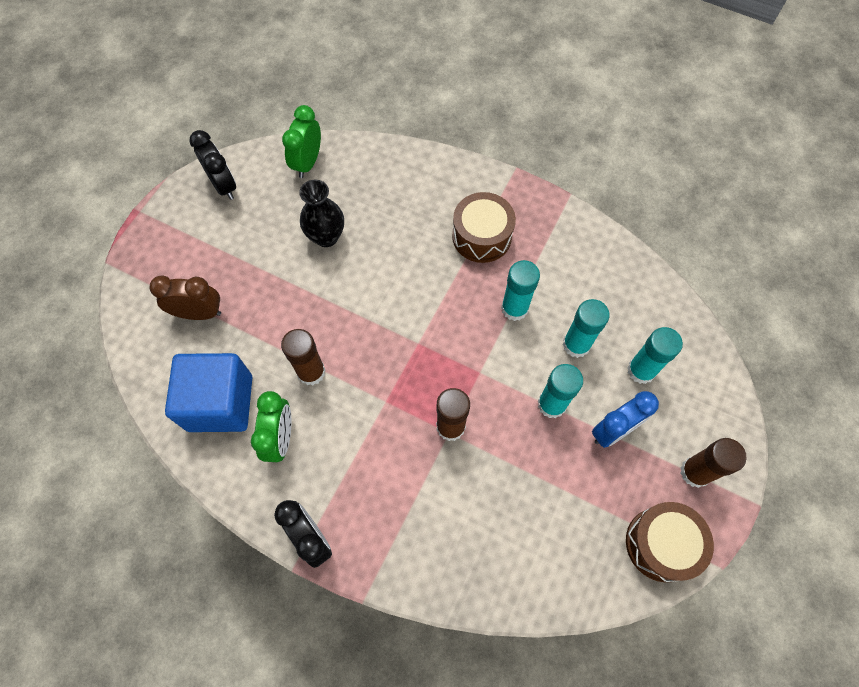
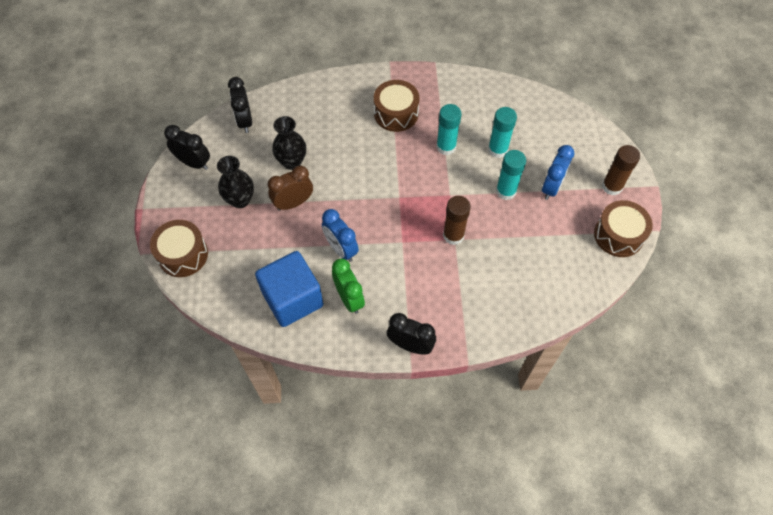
camera: 30 degrees left, 5 degrees down
brown clock [149,276,221,320] -> brown clock moved to [268,166,313,211]
brown glue stick [281,329,325,385] -> blue clock [322,209,359,262]
green clock [282,105,321,178] -> black clock [228,77,252,133]
turquoise glue stick [627,327,683,384] -> none
none -> brown drum [150,220,208,277]
none -> black vase [217,156,254,208]

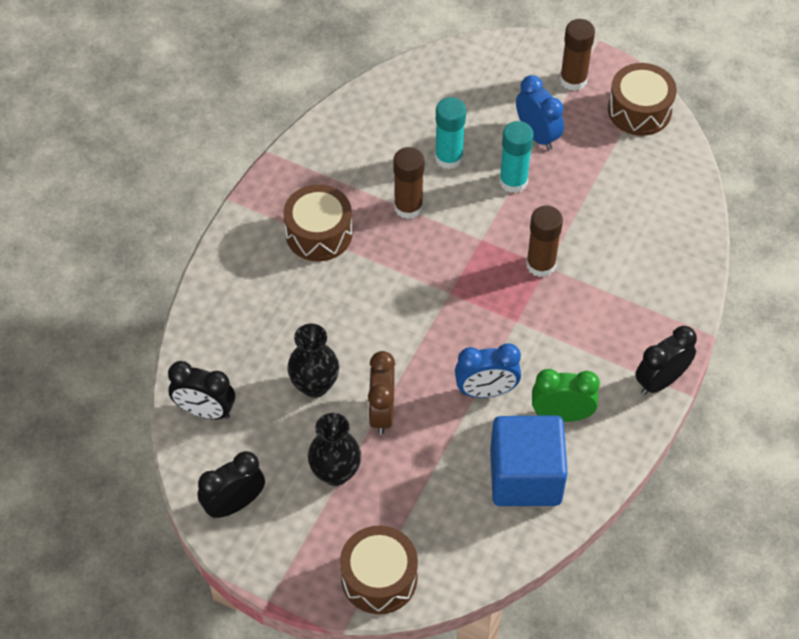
camera: 60 degrees left, 5 degrees down
turquoise glue stick [436,104,462,155] -> brown glue stick [393,147,424,219]

